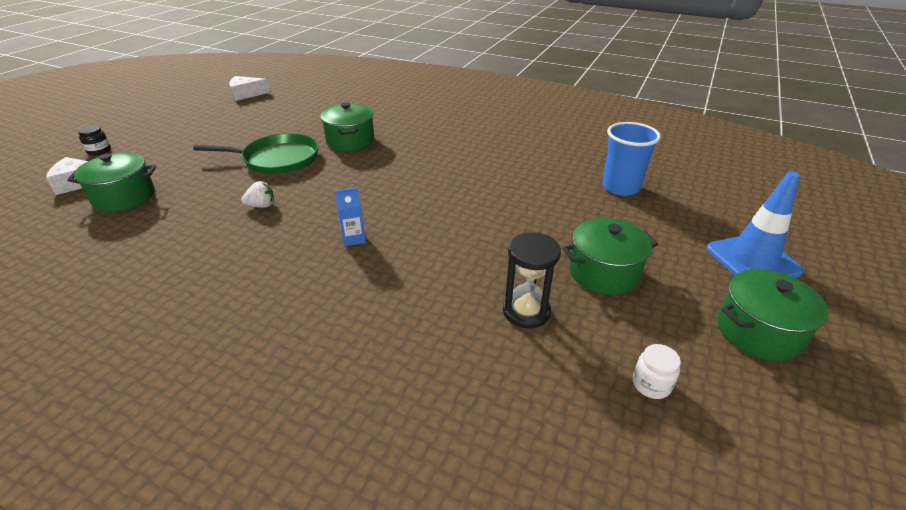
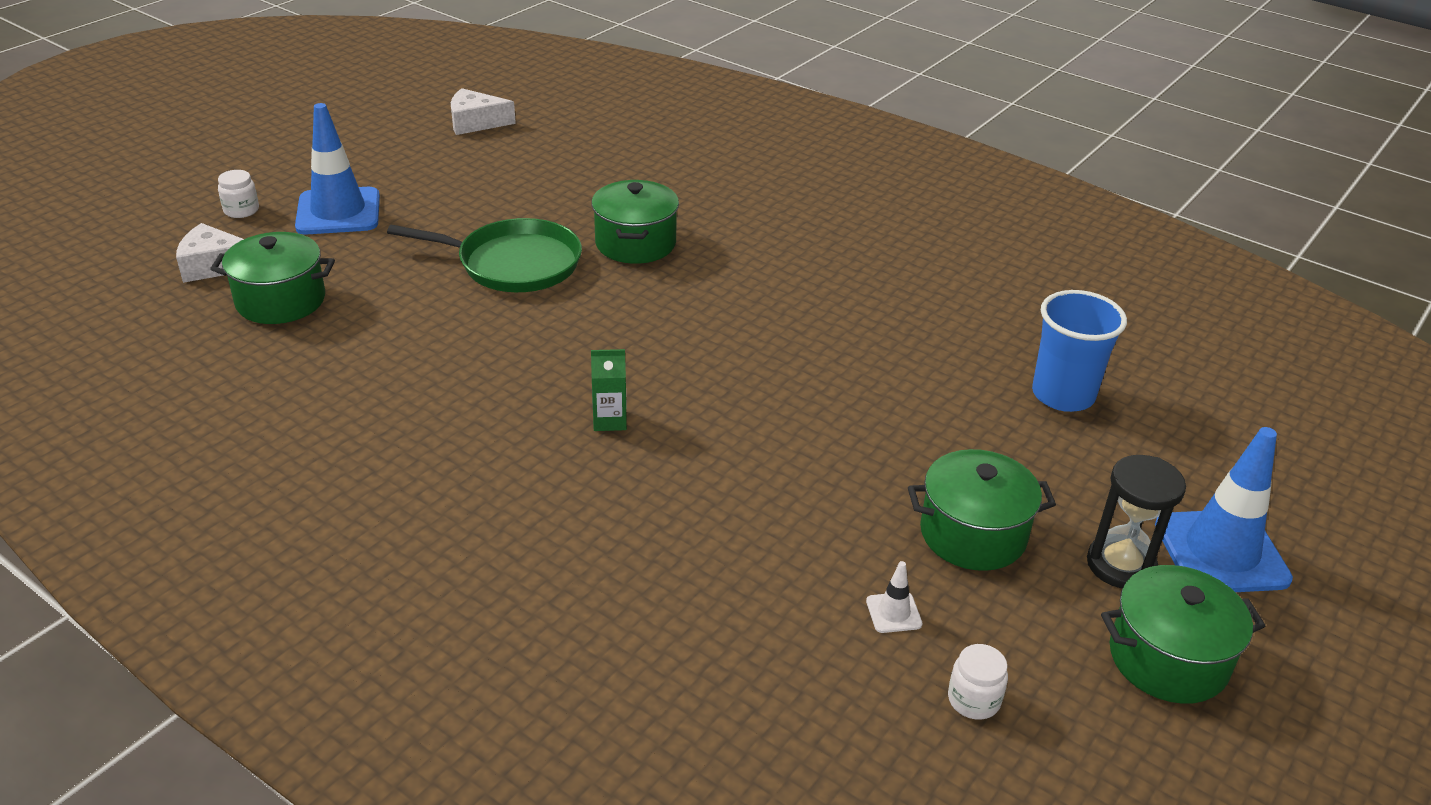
camera: 10 degrees right, 0 degrees up
black jar [78,125,111,156] -> white jar [218,170,259,218]
white strawberry [241,181,274,208] -> none
blue carton [335,187,366,246] -> green carton [591,349,627,431]
black hourglass [503,232,561,329] -> black hourglass moved to [1087,455,1186,589]
none -> blue traffic cone [295,103,380,234]
none -> white traffic cone [866,561,922,633]

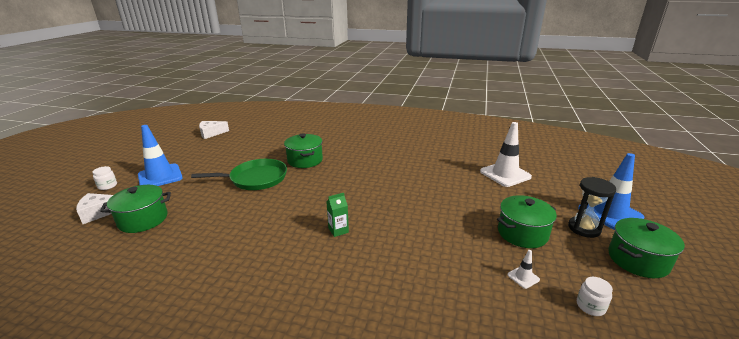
camera: 20 degrees left, 10 degrees down
blue cup [1032,290,1127,412] -> white traffic cone [480,122,532,187]

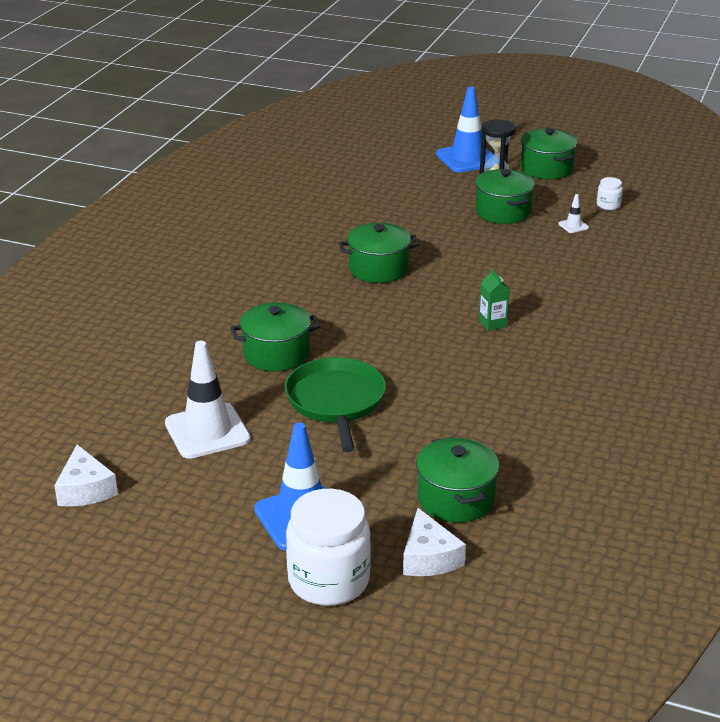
camera: 85 degrees left, 5 degrees up
white jar [93,166,117,190] -> white jar [286,489,371,606], size x2.26
white traffic cone [480,122,532,187] -> white traffic cone moved to [165,341,251,459]
none -> green pot [339,223,420,283]

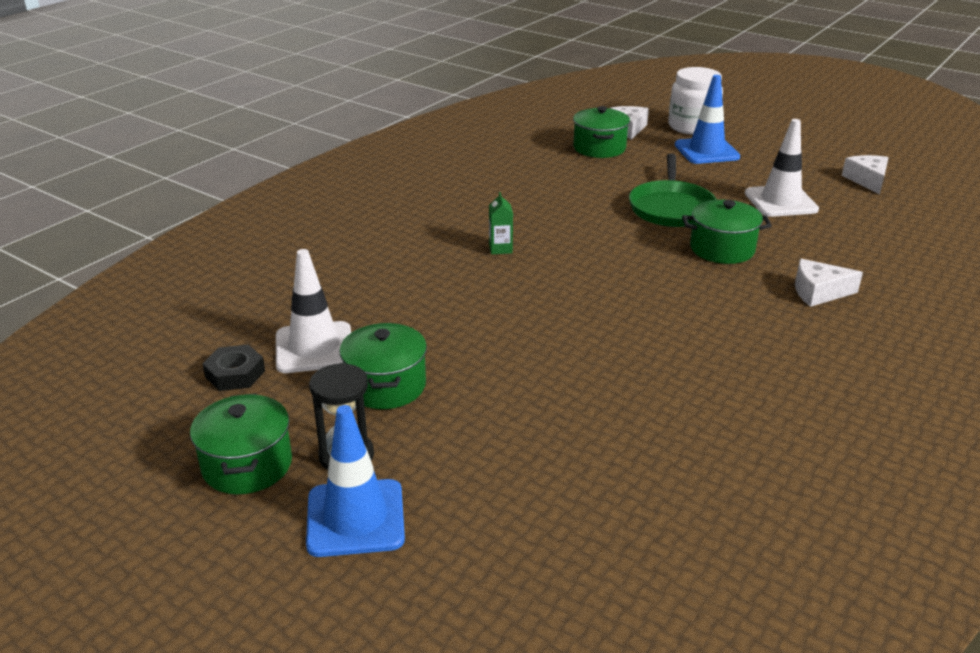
camera: 165 degrees left, 0 degrees up
green pot [339,223,420,283] -> none
white traffic cone [559,194,589,233] -> white traffic cone [276,249,351,373], size x2.37
white jar [597,177,623,210] -> black nut [202,344,265,391]
none -> white cheese [795,259,863,307]

